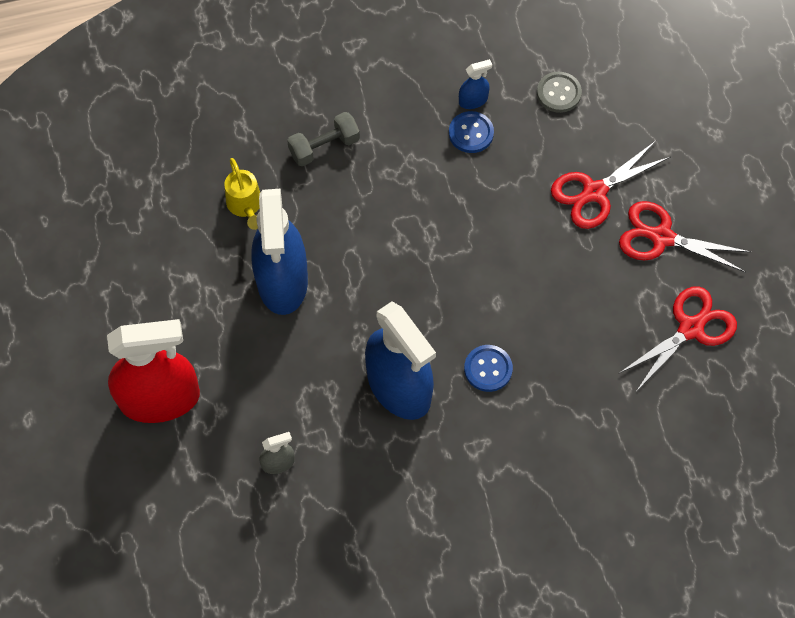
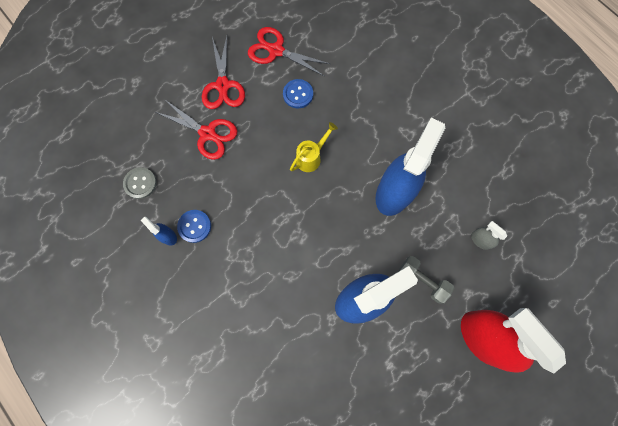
camera: 115 degrees left, 10 degrees up
yellow watering can [224,158,260,230] -> yellow watering can moved to [290,122,338,172]
grey dumbbell [287,112,360,166] -> grey dumbbell moved to [398,256,454,303]
blue button [464,345,513,392] -> blue button moved to [283,79,313,108]

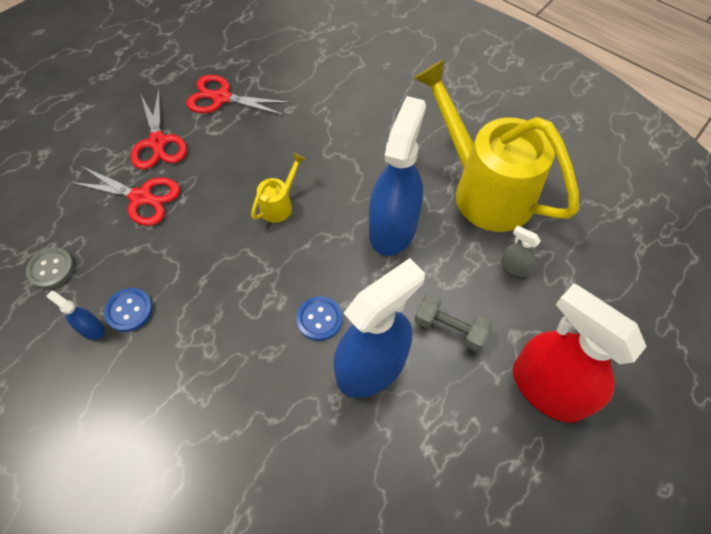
camera: 10 degrees left, 15 degrees down
blue button [283,79,313,108] -> blue button moved to [296,296,343,341]
none -> yellow watering can [413,59,579,232]

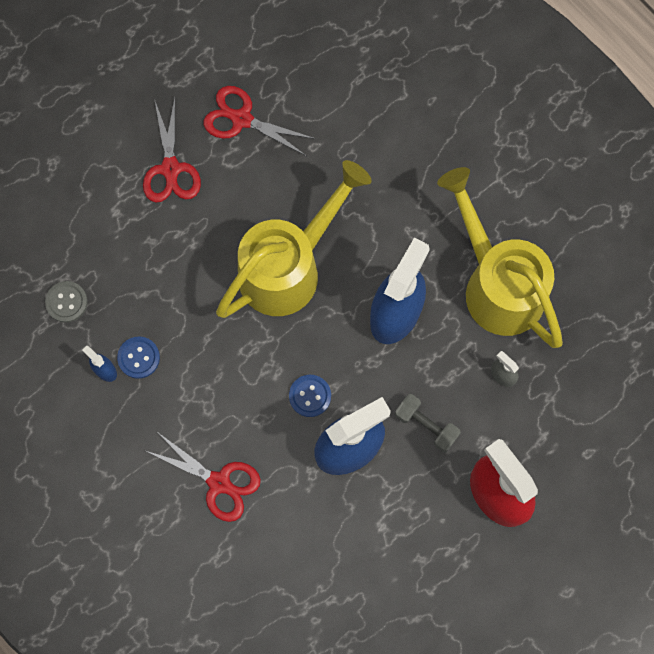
camera: 10 degrees right, 15 degrees up
red scissors [69,166,180,226] -> red scissors moved to [146,433,261,522]
yellow watering can [251,153,306,223] -> yellow watering can [216,160,371,318], size x2.46

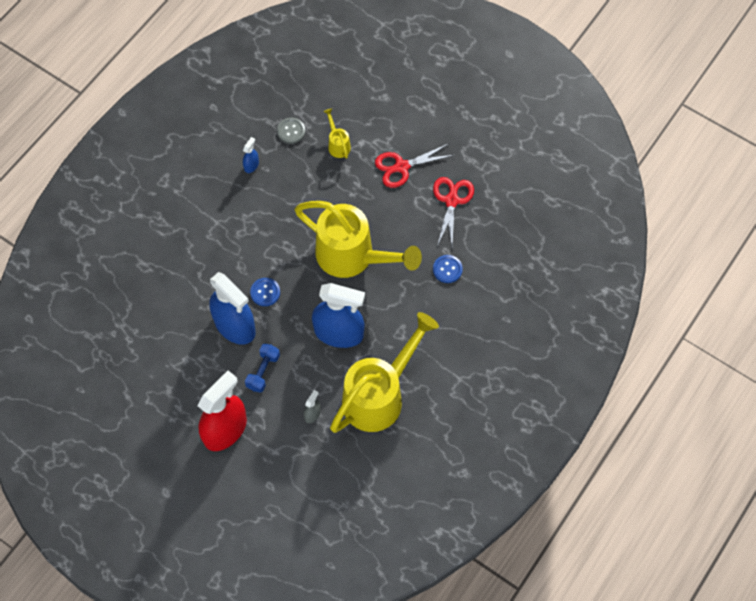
camera: 75 degrees right, 10 degrees down
blue button [117,336,160,379] -> blue button moved to [433,255,463,283]
red scissors [146,433,261,522] -> none
grey dumbbell [395,394,461,452] -> blue dumbbell [245,344,280,393]
none -> yellow watering can [323,109,351,159]

